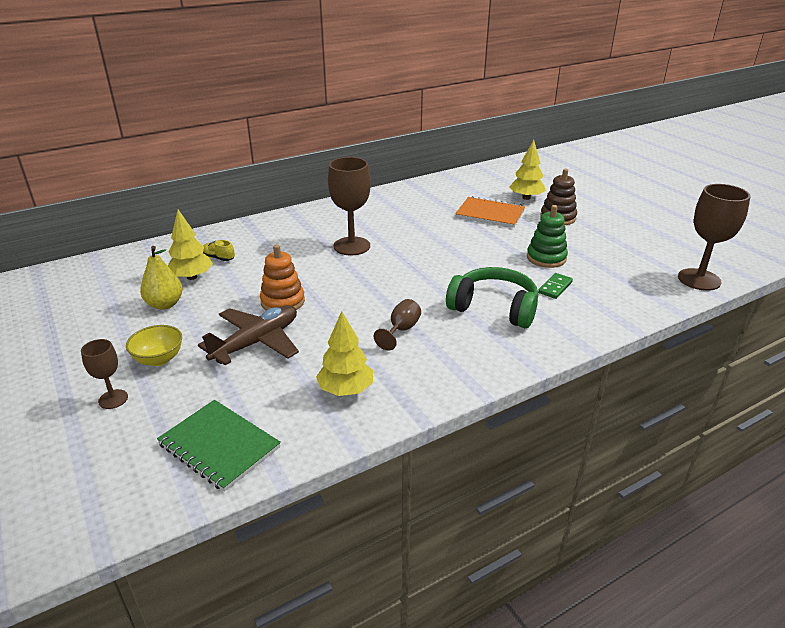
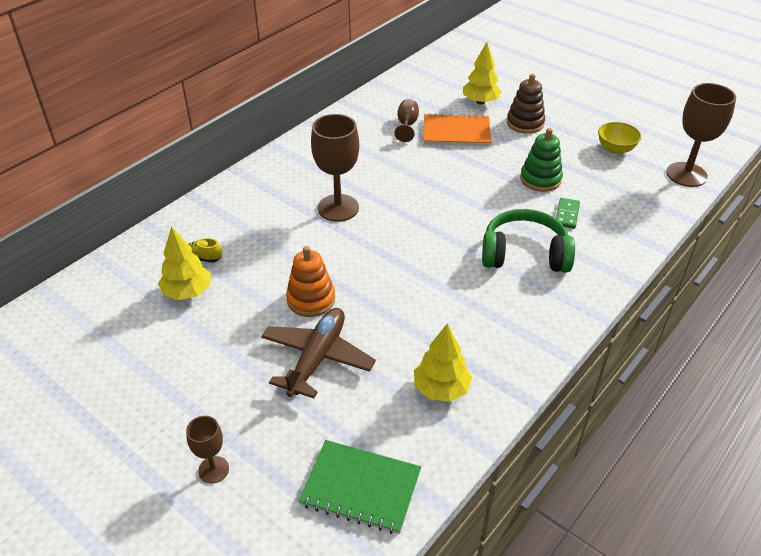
camera: 20 degrees left, 10 degrees up
yellow bowl [126,325,182,366] -> yellow bowl moved to [598,122,641,154]
yellow pear [140,246,183,310] -> none
brown goblet [374,299,421,351] -> brown goblet moved to [394,99,419,142]

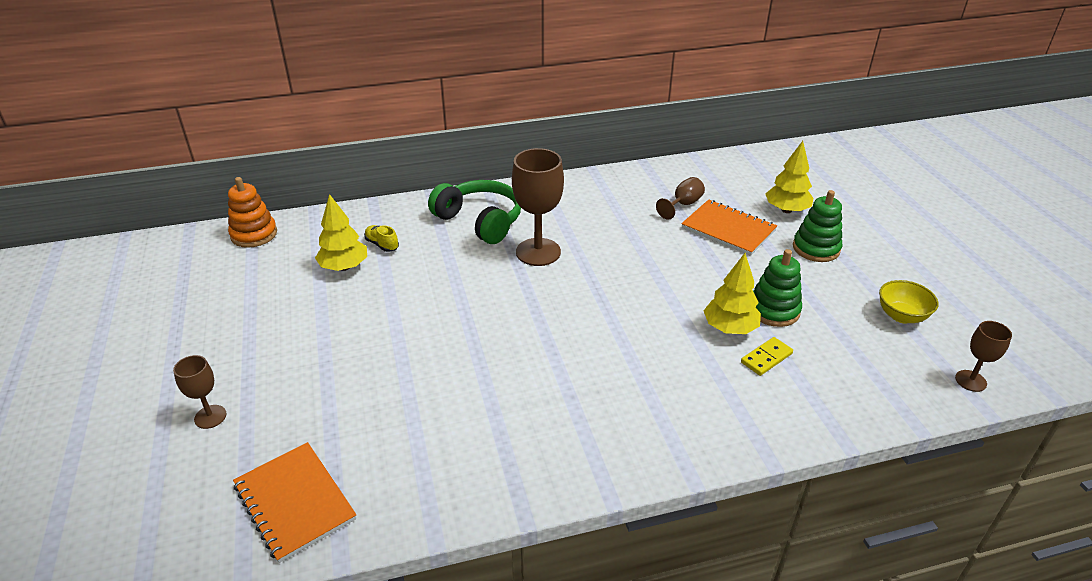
camera: 35 degrees right, 5 degrees down
brown plane [261,308,376,398] -> none
orange stacking toy [286,246,335,317] -> orange stacking toy moved to [228,177,277,248]
green notebook [299,440,421,534] -> orange notebook [233,442,356,563]
yellow tree [414,324,472,402] -> yellow tree moved to [704,253,761,334]
green headphones [482,209,575,273] -> green headphones moved to [428,180,521,244]
brown stacking toy [507,74,545,134] -> green stacking toy [793,190,842,262]
green domino [556,198,580,229] -> yellow domino [741,337,793,376]
brown goblet [666,83,736,187] -> brown goblet [955,321,1012,392], size x0.54

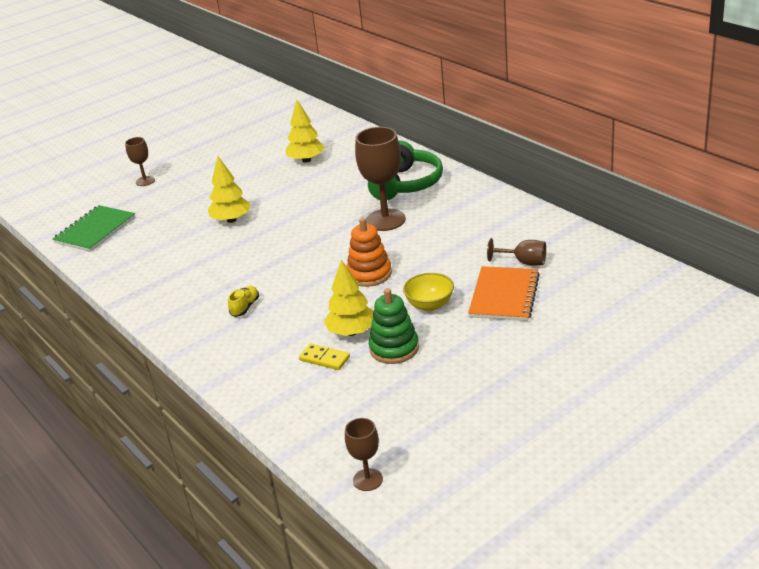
camera: 70 degrees right, 5 degrees down
orange stacking toy [228,177,277,248] -> orange stacking toy moved to [347,218,392,287]
orange notebook [233,442,356,563] -> green notebook [53,205,136,252]
yellow shoe [364,225,399,252] -> yellow shoe moved to [228,286,259,317]
yellow tree [766,141,813,213] -> yellow tree moved to [208,156,251,223]
green stacking toy [793,190,842,262] -> none
yellow bowl [879,280,939,323] -> yellow bowl moved to [403,273,454,311]

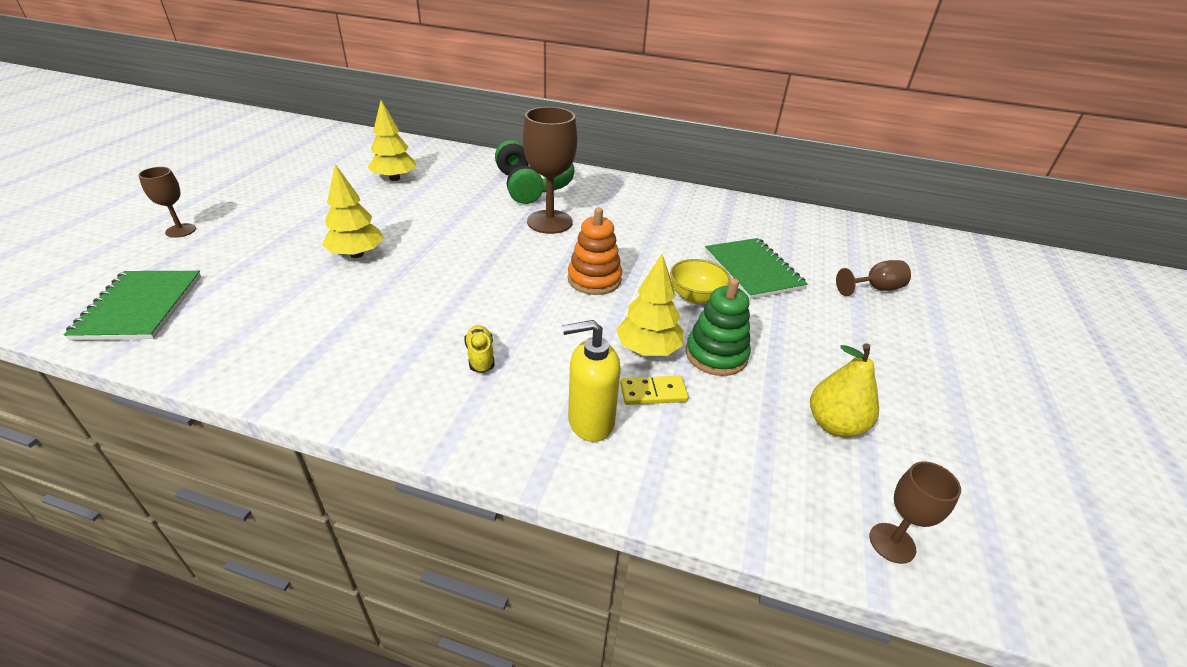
camera: 40 degrees left, 5 degrees up
orange notebook [468,266,540,321] -> green notebook [705,238,808,299]
brown goblet [487,238,546,266] -> brown goblet moved to [836,260,911,296]
none -> yellow soap dispenser [562,320,621,442]
none -> yellow pear [810,343,879,437]

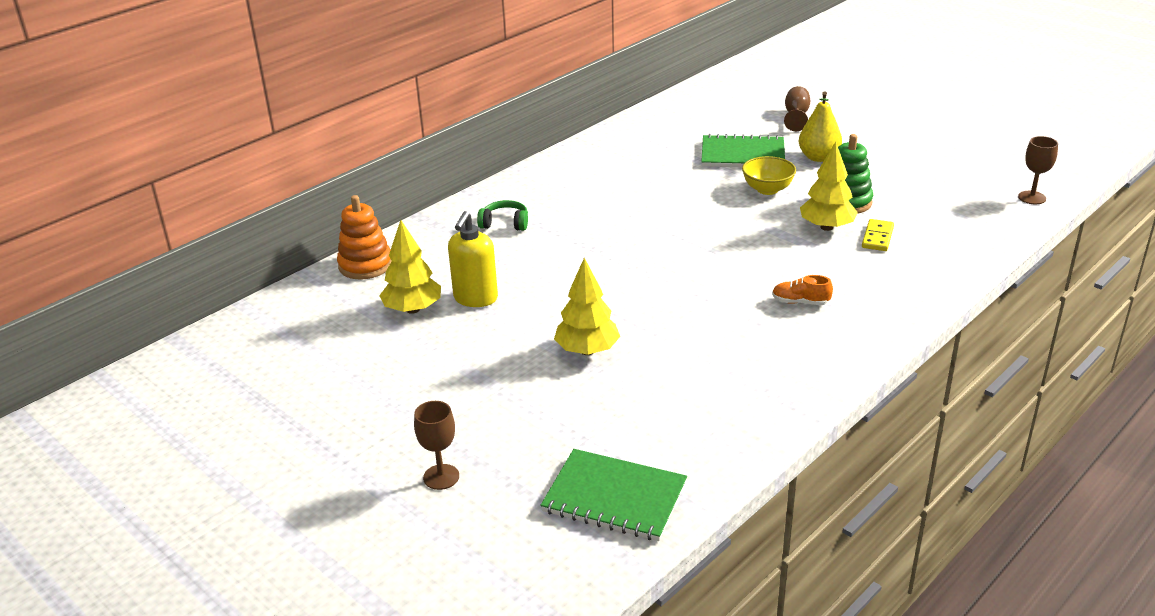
camera: 60 degrees left, 5 degrees down
yellow shoe [464,325,495,373] -> orange shoe [772,275,833,305]
green headphones [495,140,575,204] -> green headphones [477,200,528,231], size x0.50
brown goblet [523,107,577,234] -> none
yellow soap dispenser [562,320,621,442] -> yellow soap dispenser moved to [448,211,498,307]
orange stacking toy [568,208,622,295] -> orange stacking toy moved to [337,195,391,279]
yellow pear [810,343,879,437] -> yellow pear moved to [799,91,842,162]

